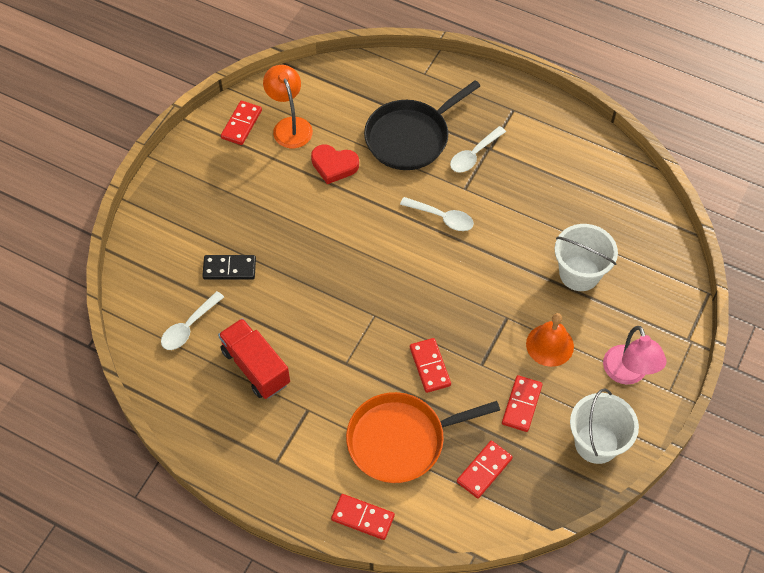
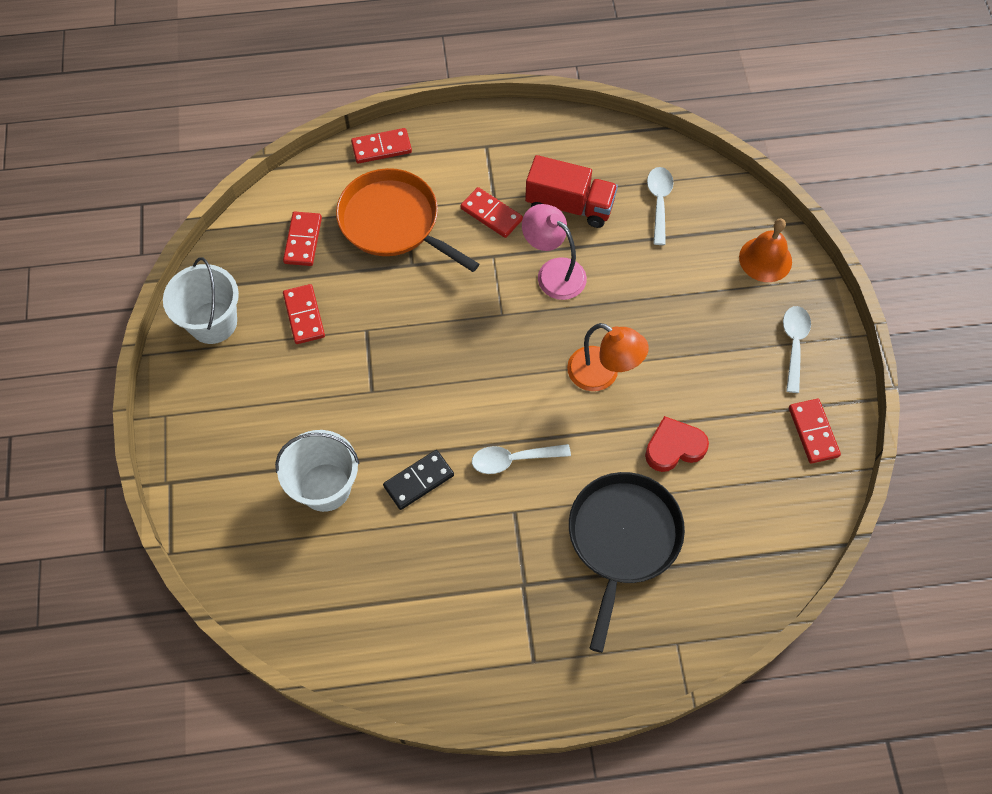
camera: 145 degrees right, 5 degrees up
black domino [202,255,256,280] -> black domino moved to [383,450,454,510]
orange lamp [263,65,313,148] -> orange lamp moved to [567,323,649,391]
orange pan [346,392,500,483] -> orange pan turned 90 degrees counterclockwise [336,168,479,272]
red domino [410,338,451,393] -> red domino moved to [461,187,523,238]
white spoon [450,126,506,173] -> white spoon moved to [783,306,811,393]
orange bell [526,313,574,367] -> orange bell moved to [739,218,792,282]
pink lamp [603,326,667,384] -> pink lamp moved to [522,204,587,300]

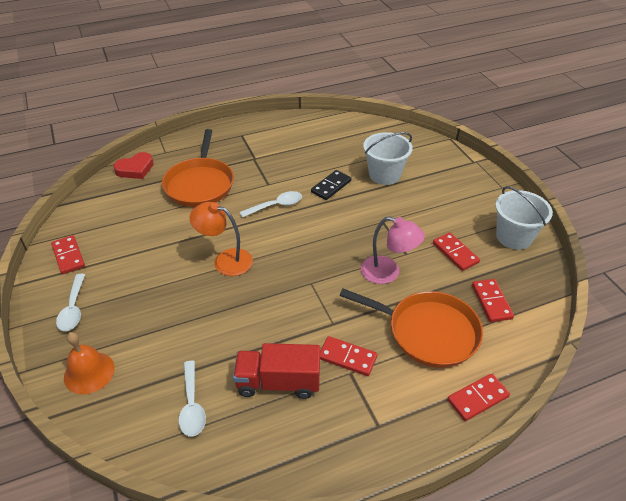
camera: 165 degrees right, 20 degrees down
pink lamp [522,204,587,300] -> pink lamp moved to [361,216,425,284]
black pan [569,472,685,653] -> orange pan [162,129,234,207]
red heart [645,416,709,472] -> red heart moved to [113,152,154,179]

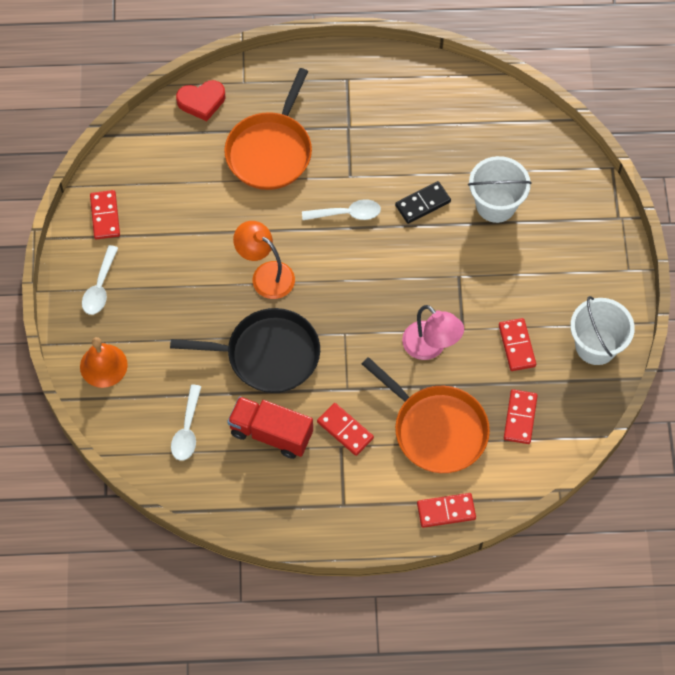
camera: 20 degrees right, 20 degrees up
none -> black pan [170,308,320,393]

